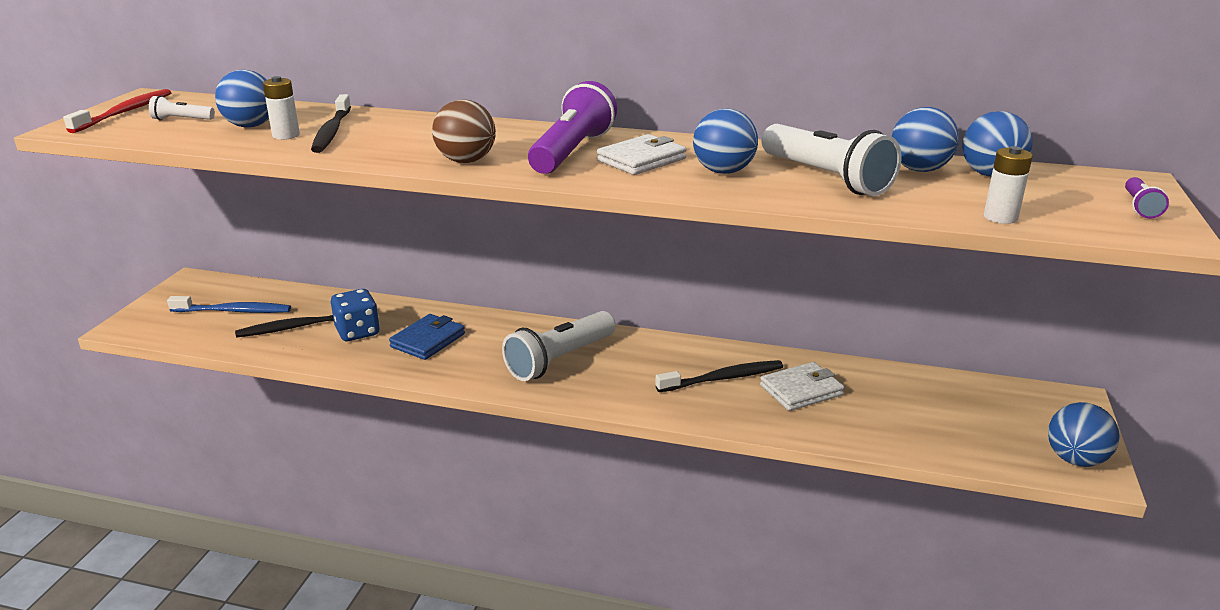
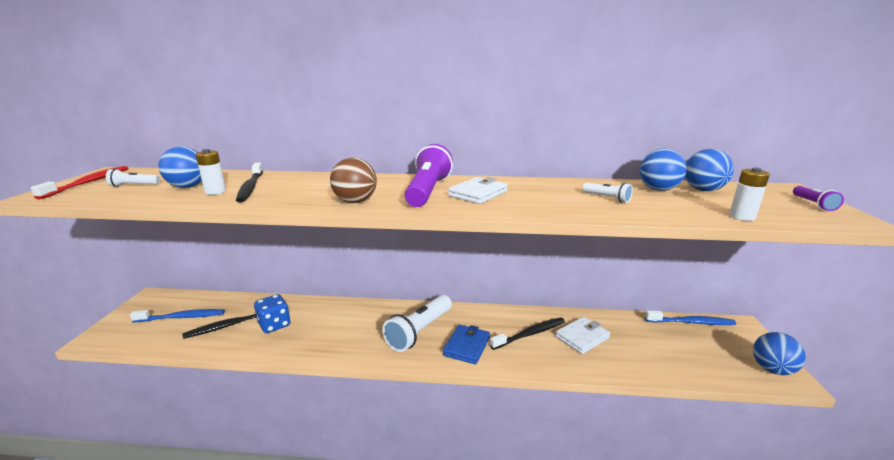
camera: 10 degrees left, 5 degrees down
blue wallet [389,314,465,360] -> blue wallet moved to [443,325,490,364]
blue ball [693,108,758,174] -> none
white flashlight [762,124,901,196] -> white flashlight [582,183,633,203], size x0.46
none -> blue toothbrush [645,310,736,325]

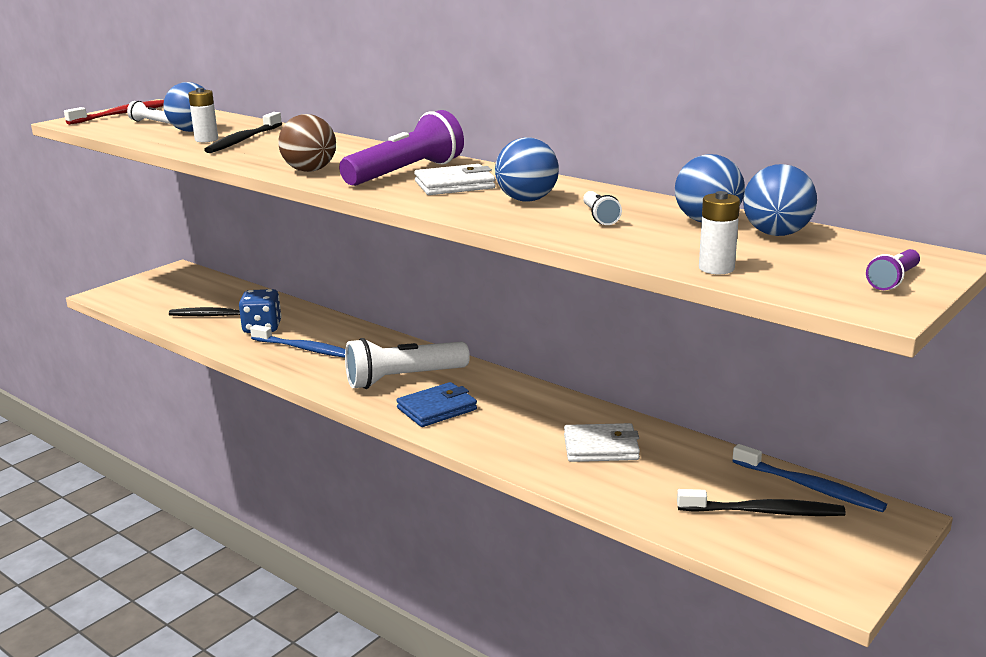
camera: 35 degrees right, 0 degrees up
blue toothbrush [130,309,225,322] -> blue toothbrush moved to [250,325,345,358]
black toothbrush [490,317,565,350] -> black toothbrush moved to [677,489,845,516]
blue ball [753,332,806,375] -> blue ball moved to [495,137,559,202]

